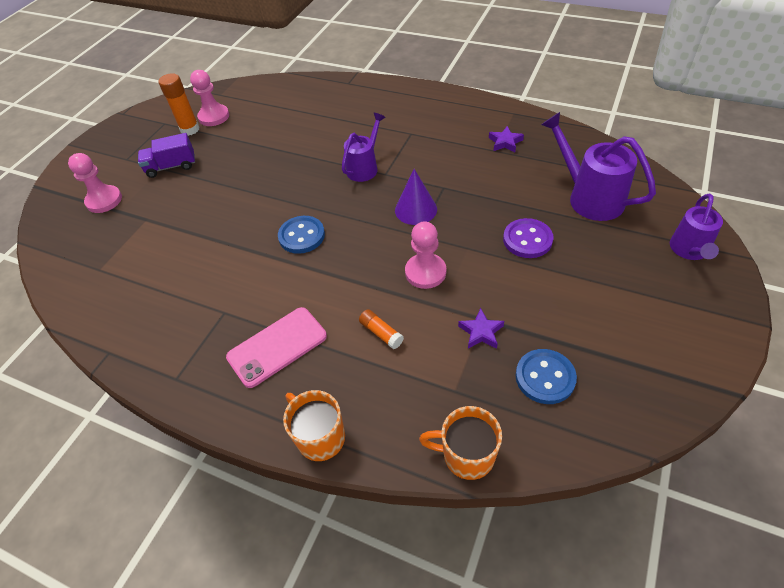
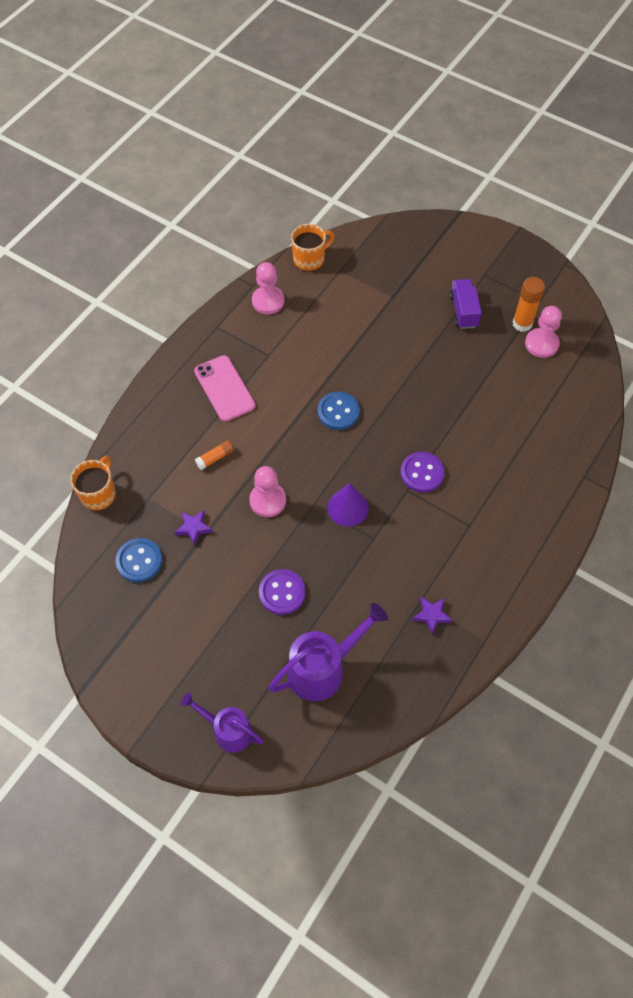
camera: 95 degrees right, 10 degrees up
pink pawn [68,153,122,213] -> pink pawn moved to [252,262,285,314]
orange mug [283,390,345,461] -> orange mug moved to [291,224,334,271]
purple watering can [342,113,385,182] -> purple button [400,452,445,493]

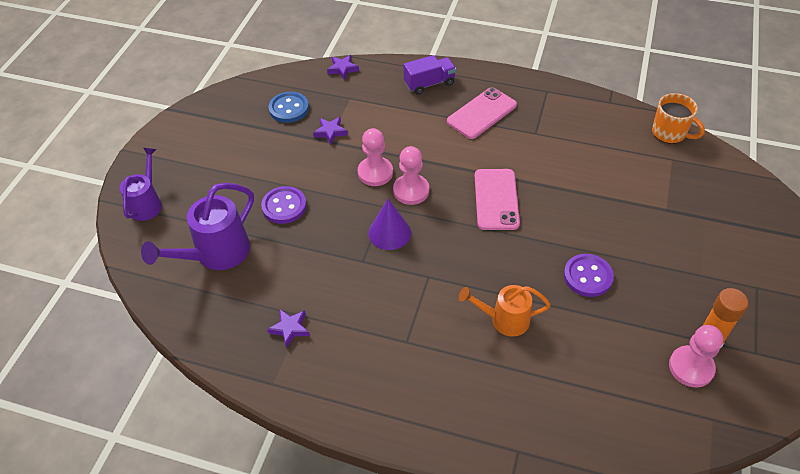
camera: 75 degrees right, 10 degrees down
orange mug [70,456,116,510] -> purple star [327,55,359,80]
orange glue stick [195,440,234,470] -> none
pink pawn [252,262,285,314] -> pink pawn moved to [393,146,429,205]
purple watering can [268,603,388,701] -> purple watering can turned 90 degrees clockwise [141,183,254,270]
blue button [318,392,360,430] -> pink phone [475,169,520,230]
purple button [400,452,445,493] -> purple button moved to [564,254,614,297]
purple truck [449,279,482,329] -> purple truck moved to [403,55,456,95]
none -> orange watering can [459,285,551,337]

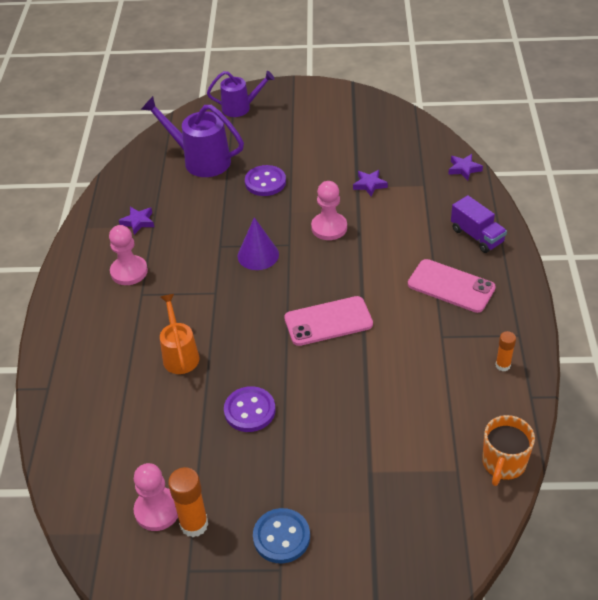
camera: 75 degrees right, 5 degrees down
blue button [269,92,309,123] -> blue button moved to [253,508,310,563]
pink pawn [393,146,429,205] -> pink pawn moved to [109,225,148,285]
none -> orange glue stick [495,331,516,371]

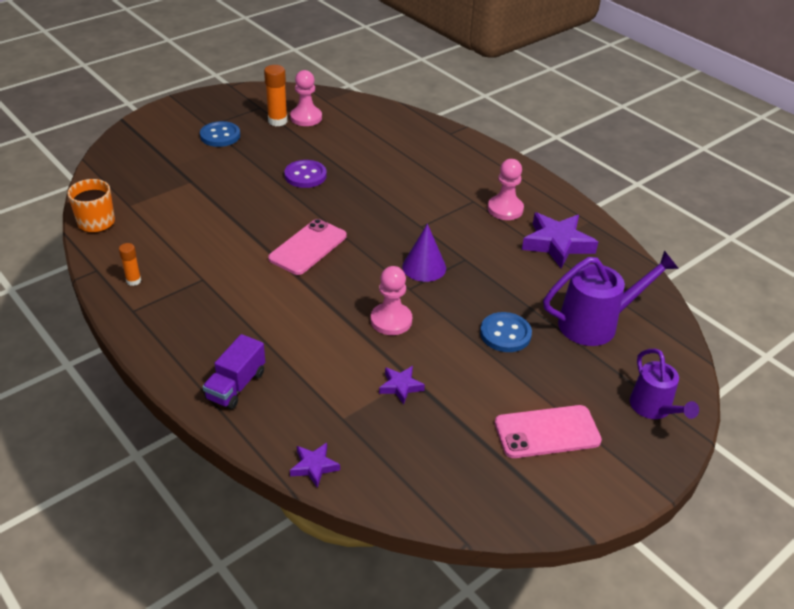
camera: 135 degrees right, 5 degrees down
purple star [119,207,154,235] -> purple star [522,213,598,269], size x1.95
orange watering can [160,294,200,374] -> none
purple watering can [207,71,275,117] -> purple watering can turned 60 degrees counterclockwise [630,349,699,419]
purple button [245,165,286,196] -> blue button [480,312,532,352]
pink phone [408,259,496,313] -> pink phone moved to [495,405,602,458]
purple truck [451,195,507,253] -> purple truck turned 75 degrees counterclockwise [202,334,265,409]

